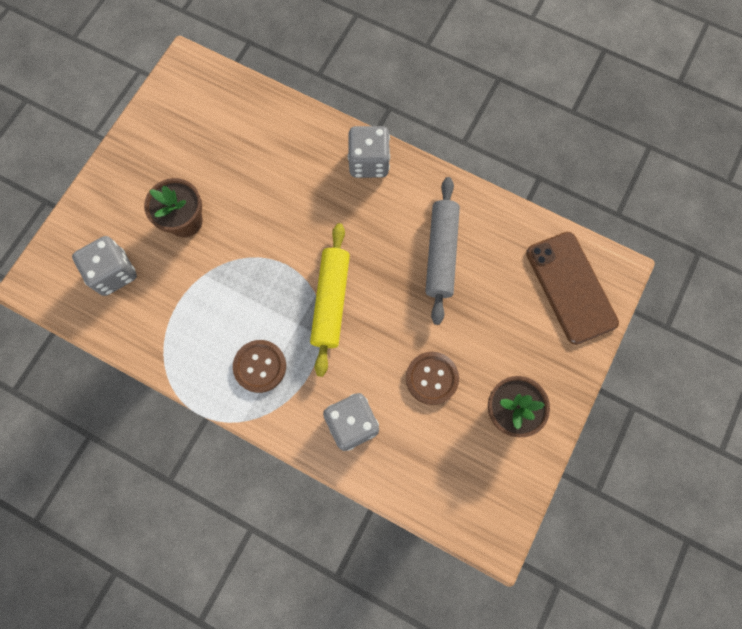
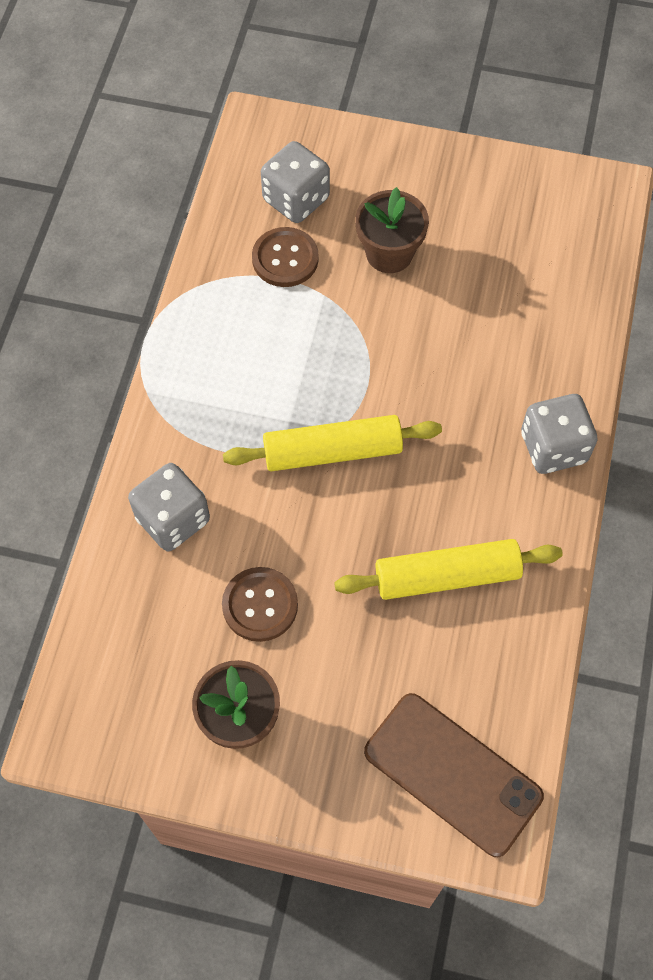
camera: 75 degrees right, 10 degrees down
brown button [233,340,286,393] -> brown button moved to [252,227,319,287]
grey rolling pin [425,177,460,325] -> yellow rolling pin [334,539,563,600]
brown phone [526,232,619,345] -> brown phone turned 75 degrees clockwise [364,693,544,857]

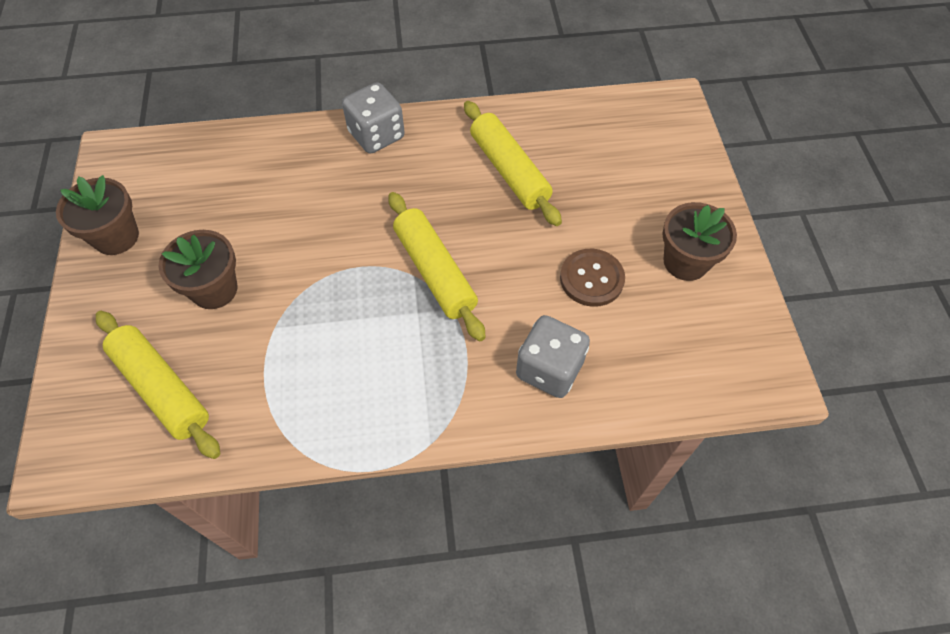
camera: 110 degrees left, 5 degrees down
brown button [252,227,319,287] -> none
grey dice [261,141,330,223] -> yellow rolling pin [96,311,220,459]
brown phone [364,693,544,857] -> none
none -> brown flower pot [56,175,139,255]

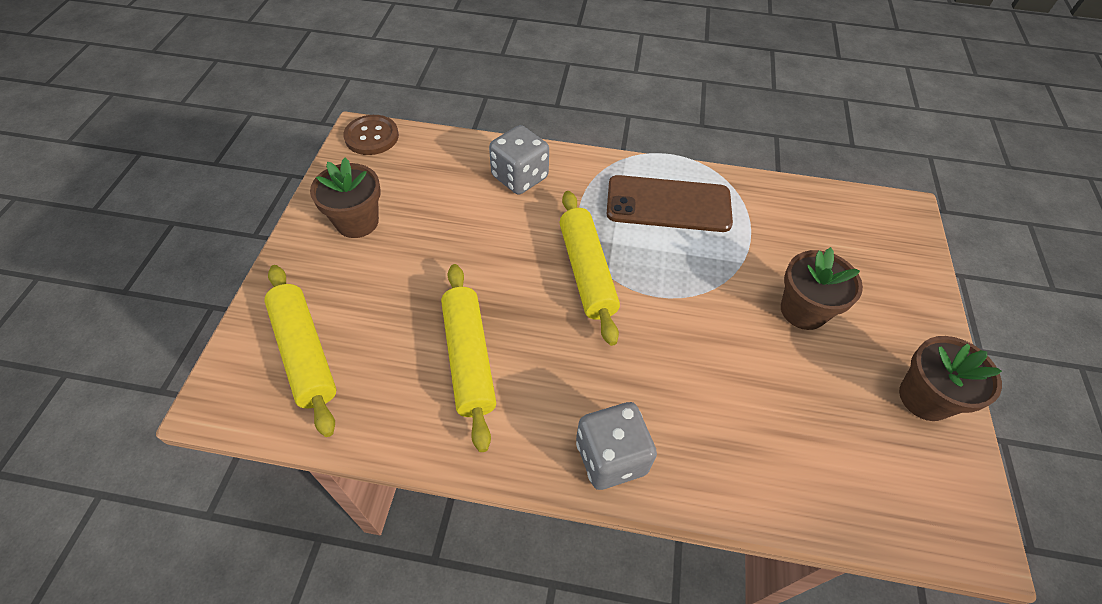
camera: 165 degrees left, 5 degrees down
yellow rolling pin [96,311,220,459] -> yellow rolling pin moved to [264,265,337,437]
brown button [560,249,625,307] -> brown button moved to [343,115,399,155]
none -> brown phone [607,175,733,232]

